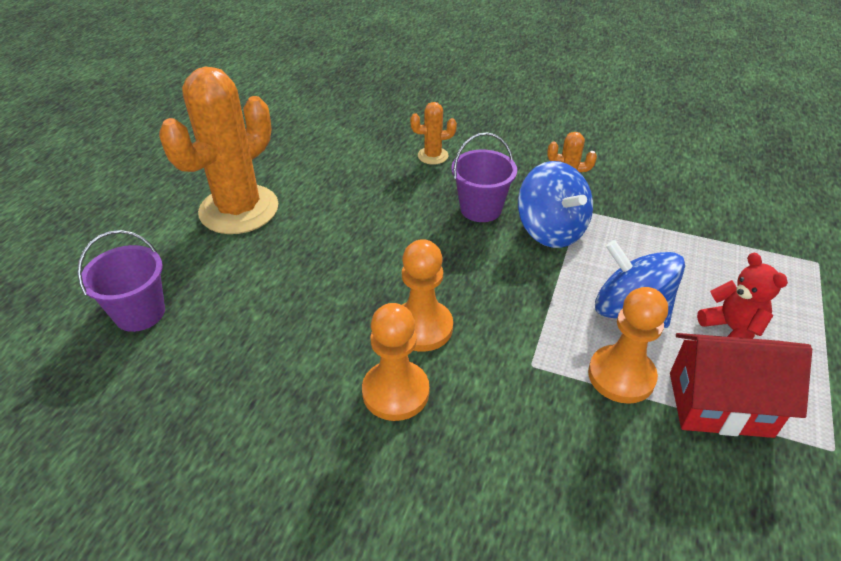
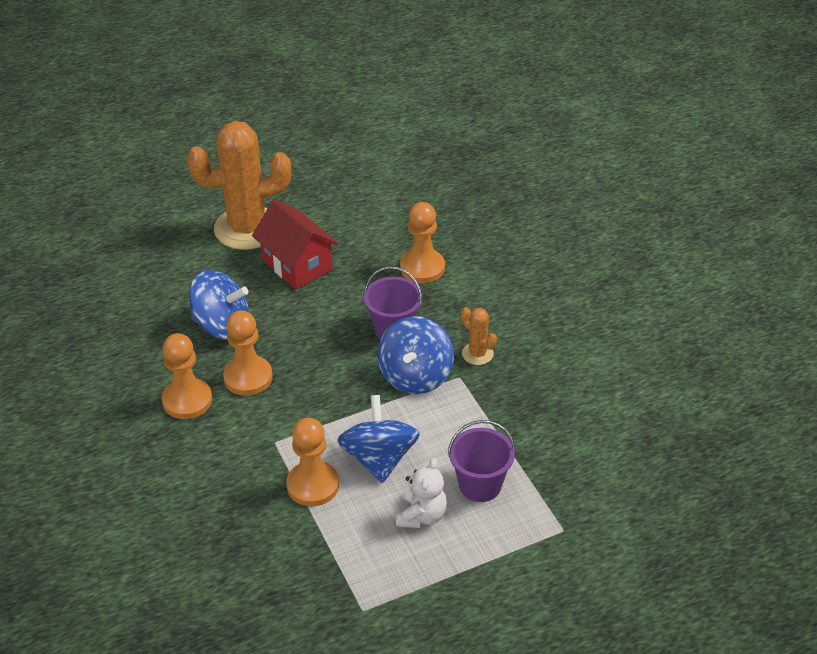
camera: 45 degrees right, 0 degrees up
purple bucket [77,230,165,332] -> purple bucket moved to [448,420,516,502]
orange cactus [410,102,457,164] -> orange pawn [400,202,445,283]
red house [670,333,812,438] -> red house moved to [252,199,339,289]
red teddy bear [697,253,788,339] -> white teddy bear [396,458,447,528]
none -> blue spinning top [189,270,249,340]

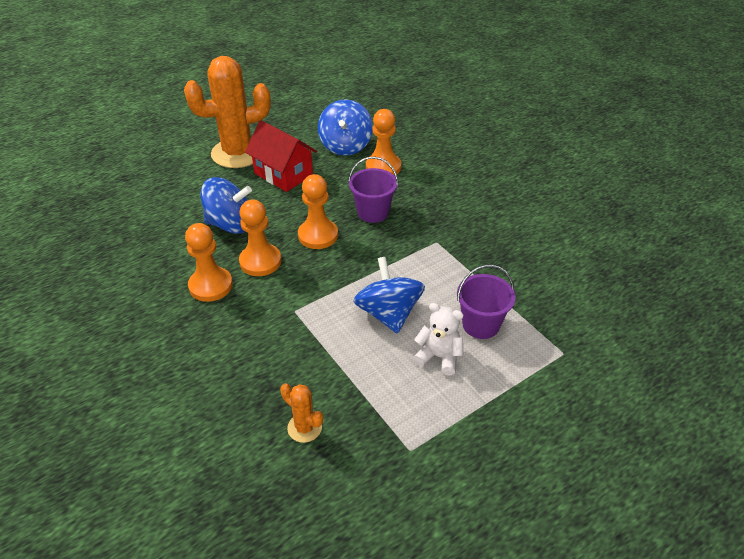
camera: 10 degrees left, 0 degrees up
orange pawn [286,418,339,506] -> orange pawn moved to [298,174,338,249]
blue spinning top [377,316,454,394] -> blue spinning top moved to [318,99,373,156]
white teddy bear [396,458,447,528] -> white teddy bear turned 75 degrees counterclockwise [413,303,463,376]
orange cactus [461,307,497,365] -> orange cactus moved to [280,383,323,443]

